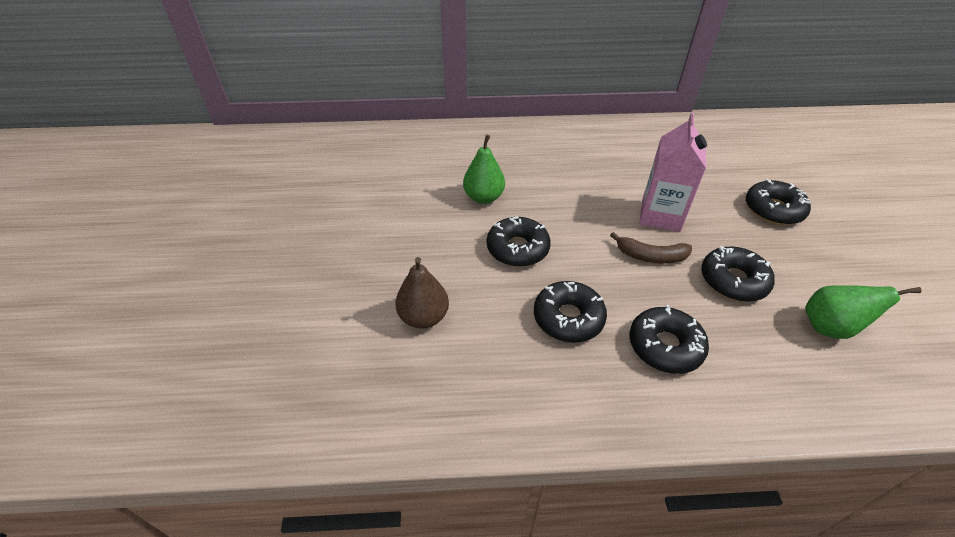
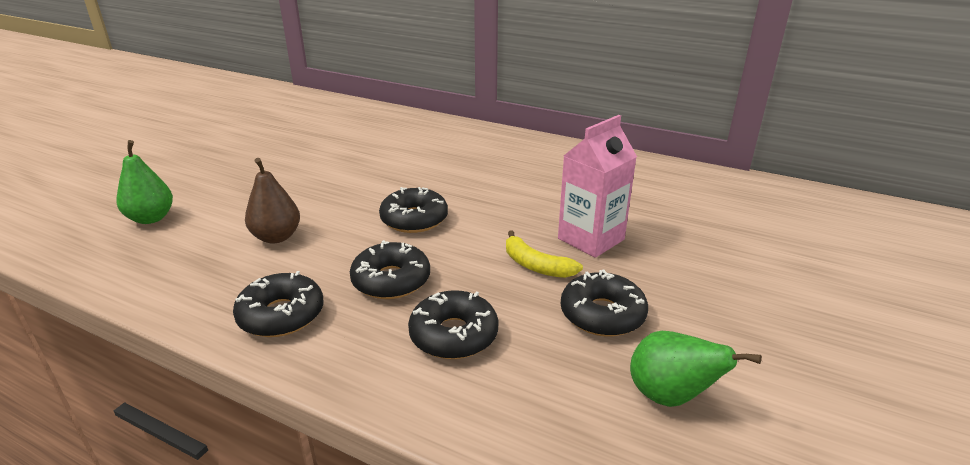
camera: 30 degrees right, 15 degrees down
green pear [463,134,505,204] -> green pear moved to [116,140,173,224]
brown banana [610,232,692,264] -> yellow banana [506,230,583,278]
black donut [746,179,811,225] -> black donut moved to [233,271,324,337]

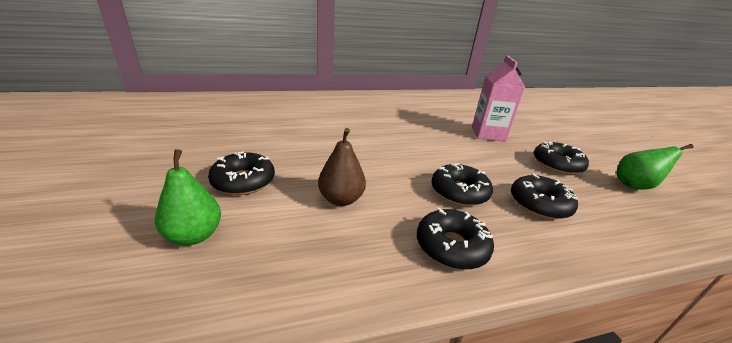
camera: 45 degrees left, 0 degrees up
black donut [379,187,448,233] -> black donut moved to [208,152,275,195]
yellow banana [506,230,583,278] -> none

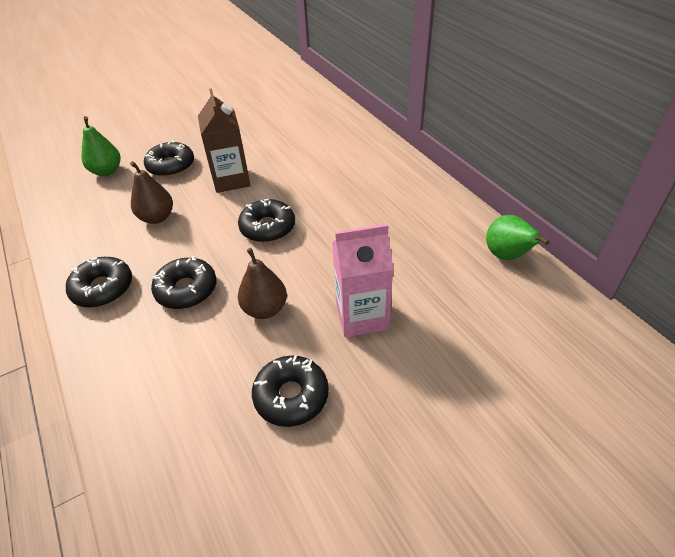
camera: 80 degrees right, 15 degrees up
black donut [511,173,578,219] -> black donut moved to [238,199,295,242]
green pear [617,144,694,189] -> green pear moved to [486,215,550,260]
none -> brown carton [198,88,250,193]
none -> brown pear [238,248,287,319]

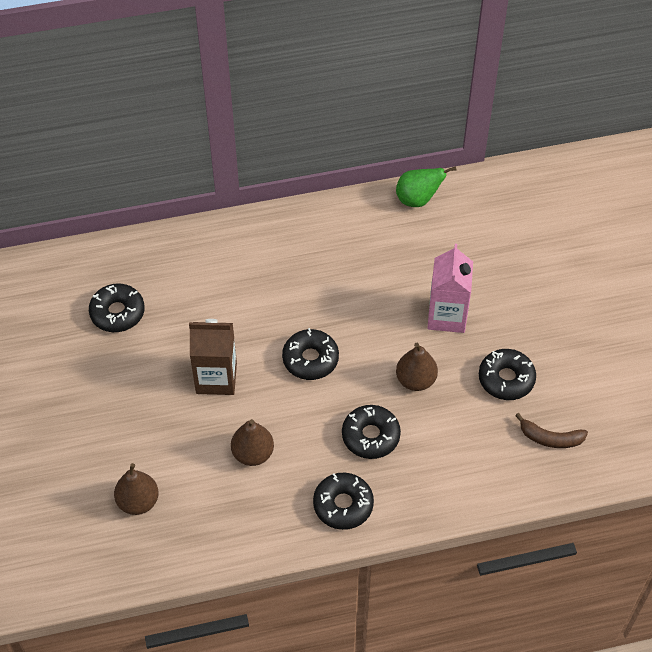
camera: 75 degrees left, 10 degrees up
green pear [81,116,120,176] -> brown pear [114,463,159,515]
black donut [144,140,194,177] -> black donut moved to [89,283,145,332]
none -> brown banana [515,413,588,448]

